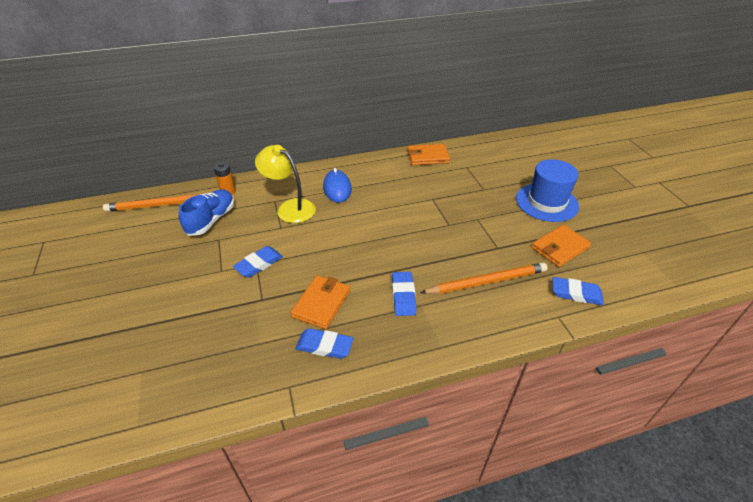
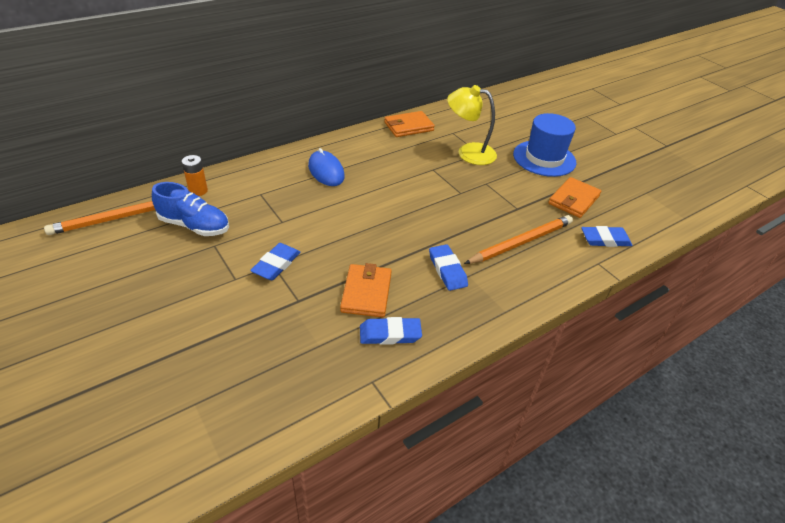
camera: 20 degrees left, 0 degrees up
blue shoe [179,189,234,236] -> blue shoe turned 105 degrees clockwise [152,182,229,236]
yellow lamp [255,145,316,223] -> yellow lamp moved to [447,85,497,165]

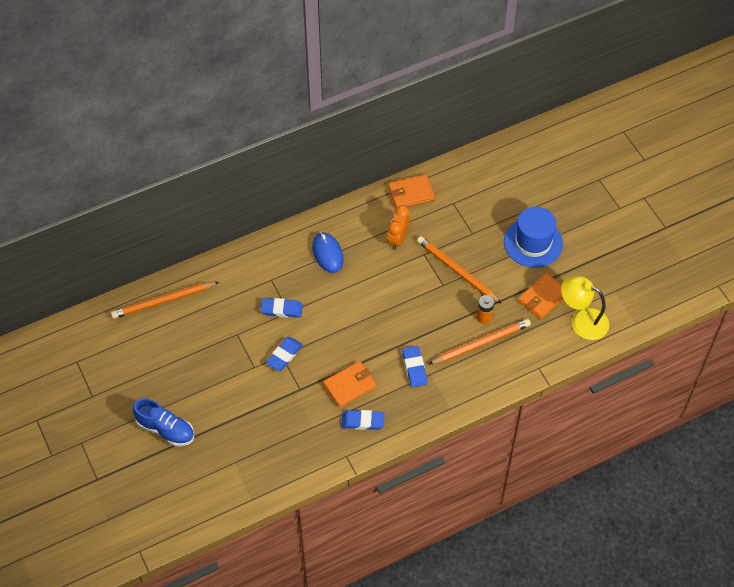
camera: 10 degrees right, 15 degrees up
blue shoe [152,182,229,236] -> blue shoe moved to [133,398,194,446]
orange battery [182,155,208,196] -> orange battery moved to [477,295,494,324]
orange wallet [340,263,392,318] -> orange wallet turned 45 degrees clockwise [323,361,377,408]
yellow lamp [447,85,497,165] -> yellow lamp moved to [561,276,609,340]
blue eraser [581,226,632,247] -> blue eraser moved to [261,298,303,318]
none -> orange clock [387,205,410,250]
none -> orange pencil [417,236,502,304]

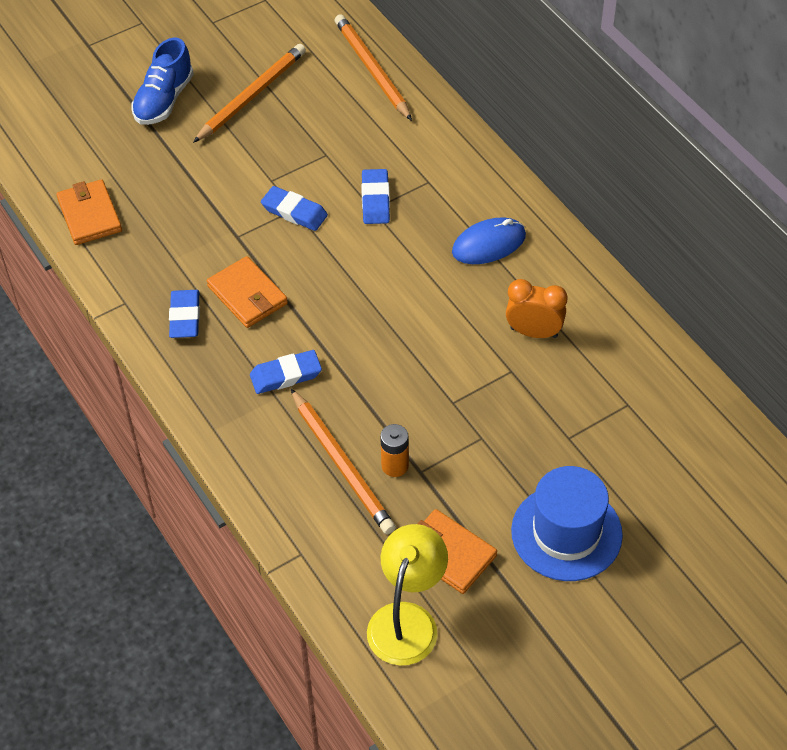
camera: 85 degrees right, 5 degrees down
orange wallet [388,174,435,208] -> orange wallet moved to [56,179,122,245]
orange pencil [417,236,502,304] -> orange pencil moved to [193,44,306,143]

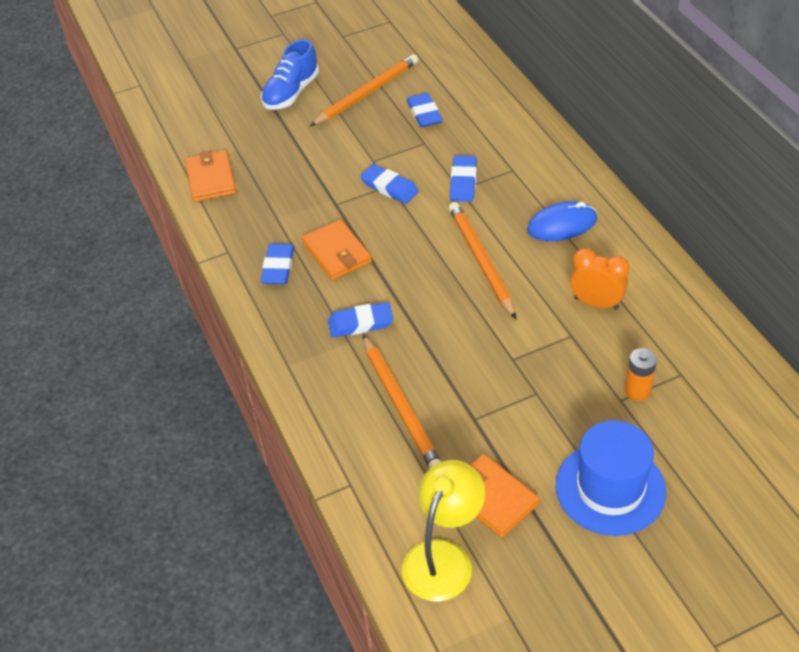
camera: 10 degrees right, 5 degrees down
orange pencil [335,14,412,121] -> orange pencil moved to [449,202,516,319]
orange battery [380,424,409,477] -> orange battery moved to [625,348,657,401]
none -> blue eraser [407,93,443,127]

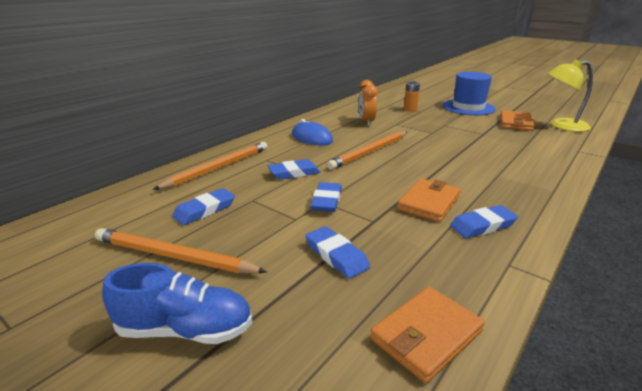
camera: 120 degrees left, 20 degrees down
blue eraser [328,302,393,337] -> blue eraser moved to [305,226,370,279]
orange pencil [363,335,441,468] -> orange pencil moved to [153,142,268,190]

